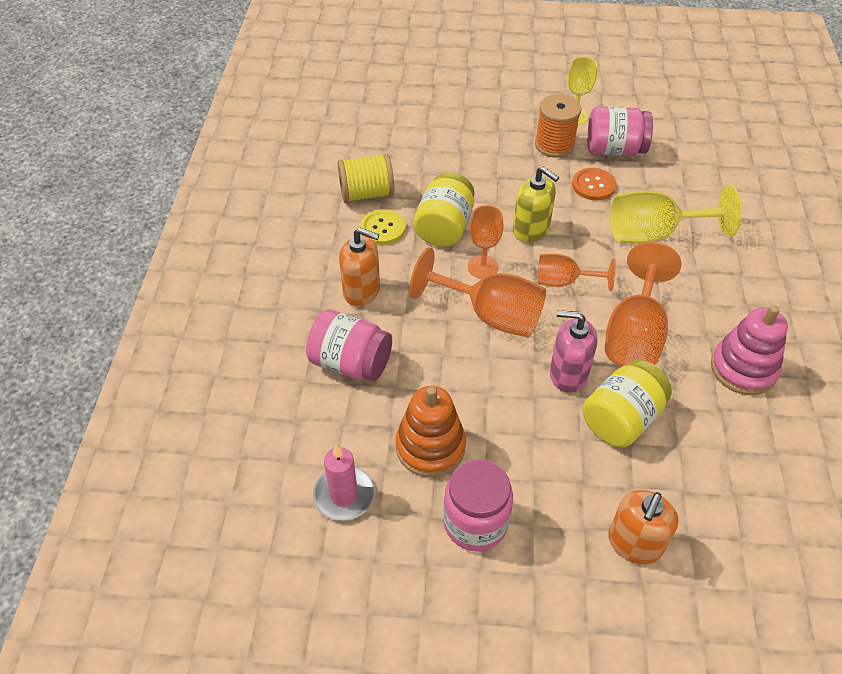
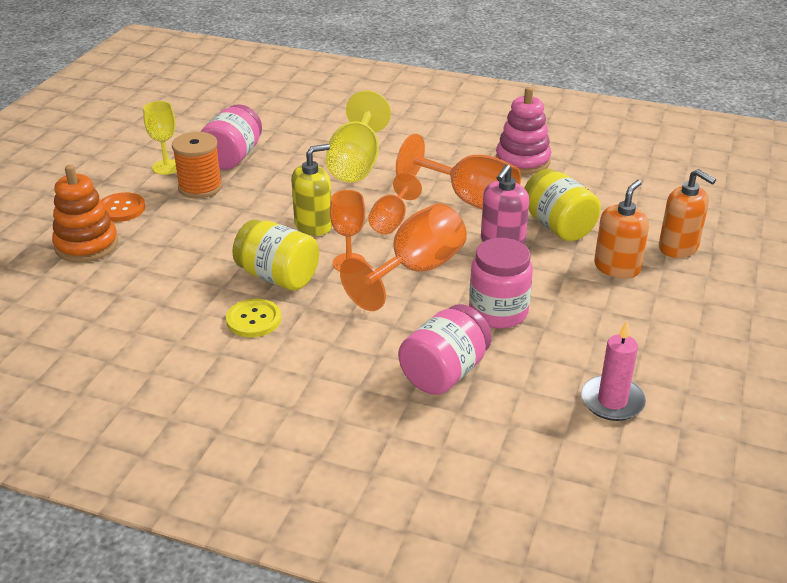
camera: 75 degrees left, 15 degrees down
yellow spool [338,153,394,203] -> none
orange soap dispenser [339,228,380,306] -> orange soap dispenser moved to [594,180,649,279]
orange stacking toy [395,386,466,477] -> orange stacking toy moved to [52,165,118,263]
pink jar [443,459,513,552] -> pink jar moved to [469,238,533,329]
orange button [572,168,616,201] -> orange button moved to [102,192,146,222]

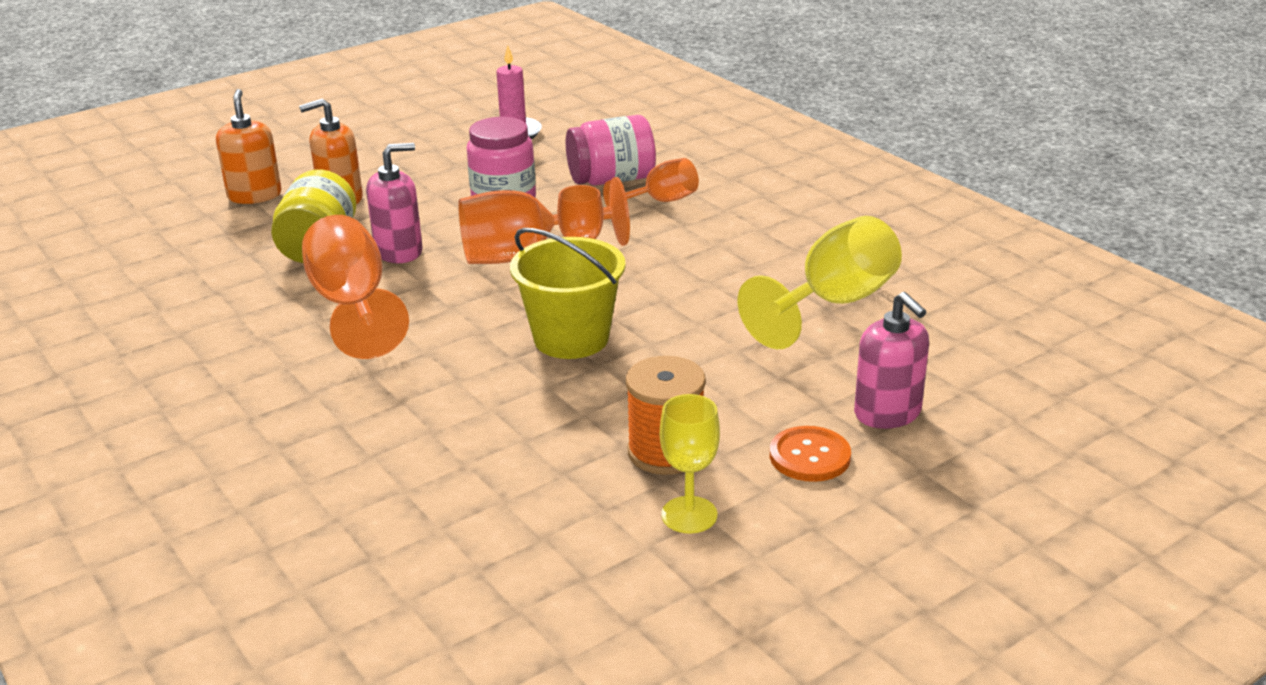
camera: 145 degrees left, 5 degrees down
orange stacking toy [52,165,118,263] -> pink soap dispenser [854,292,929,429]
pink jar [200,104,262,170] -> none
yellow button [226,299,281,337] -> none
yellow jar [232,220,319,291] -> none
yellow soap dispenser [291,144,332,236] -> yellow bucket [510,228,626,359]
yellow goblet [326,90,391,183] -> yellow goblet moved to [738,216,902,349]
orange goblet [368,173,422,234] -> orange goblet moved to [603,158,699,207]
pink stacking toy [496,87,551,175] -> none

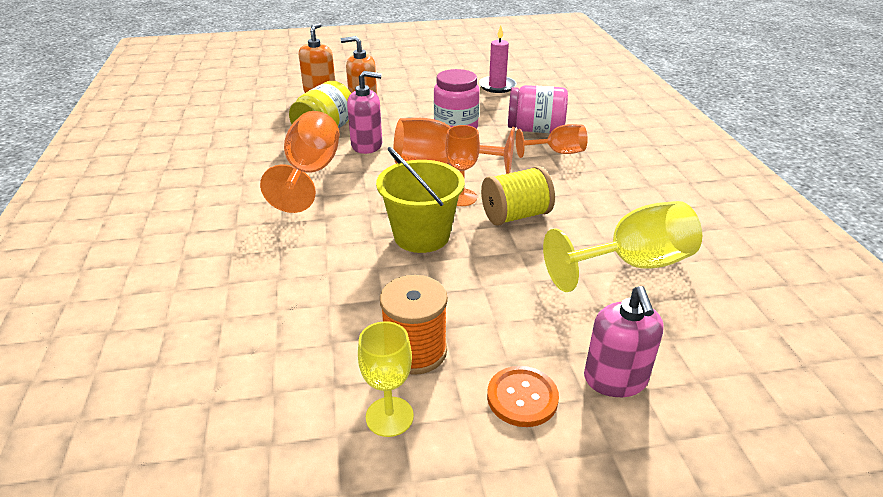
camera: 25 degrees right, 5 degrees up
none -> yellow spool [481,166,555,226]

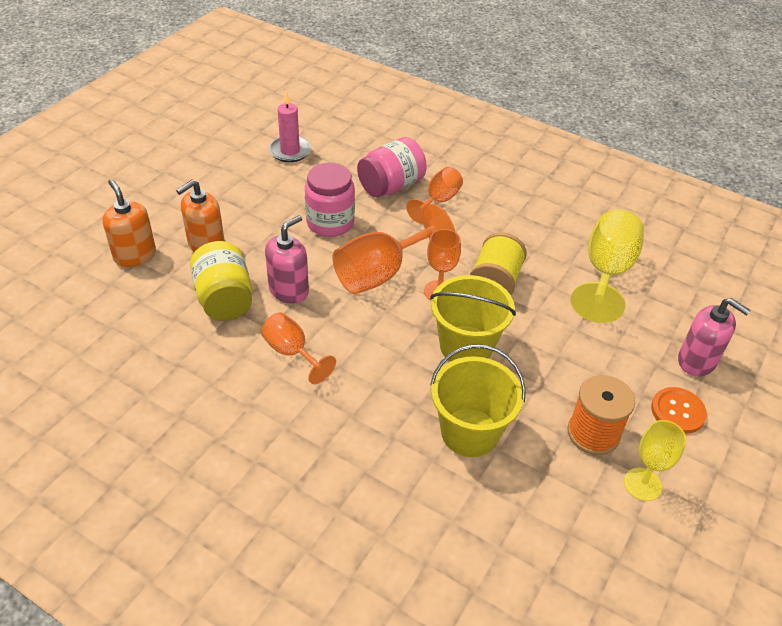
camera: 50 degrees left, 10 degrees up
orange goblet [260,111,340,213] -> orange goblet [261,312,336,384], size x0.60
none -> yellow bucket [430,344,526,457]

